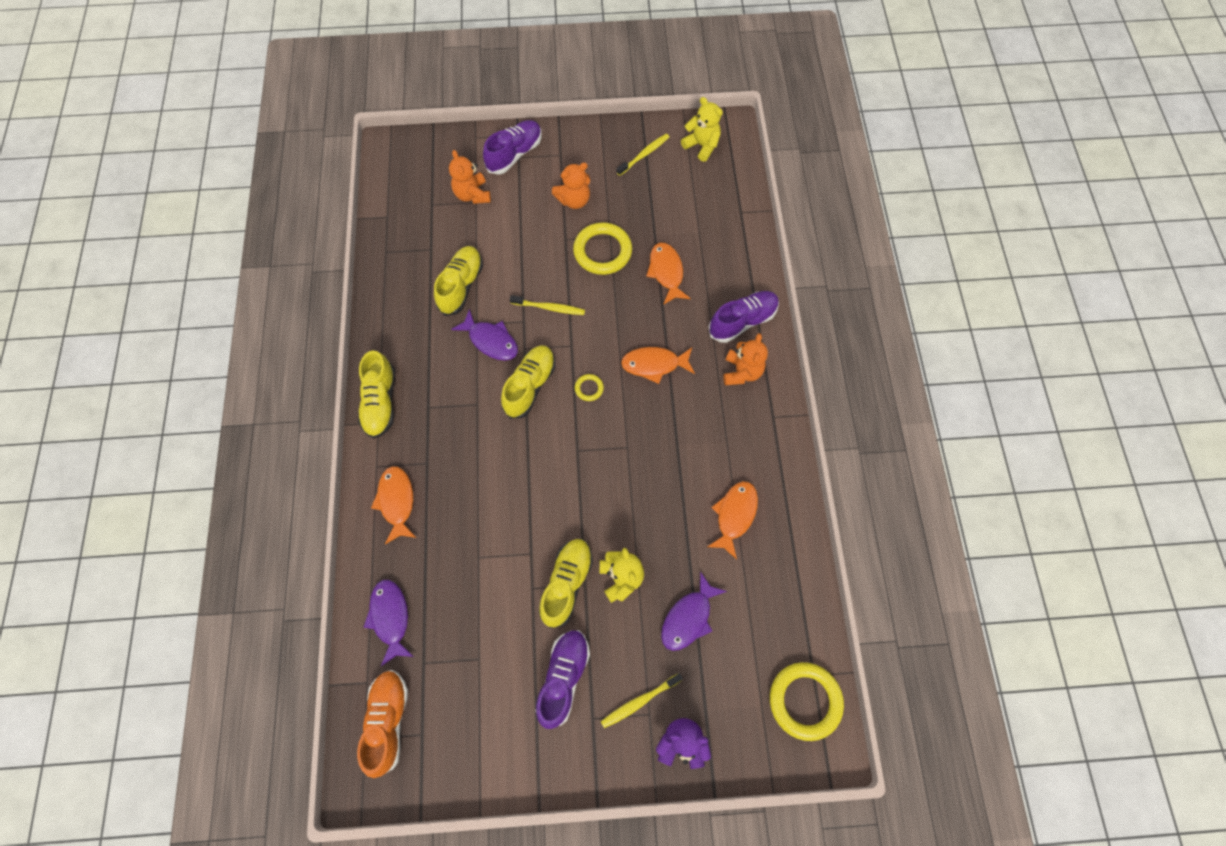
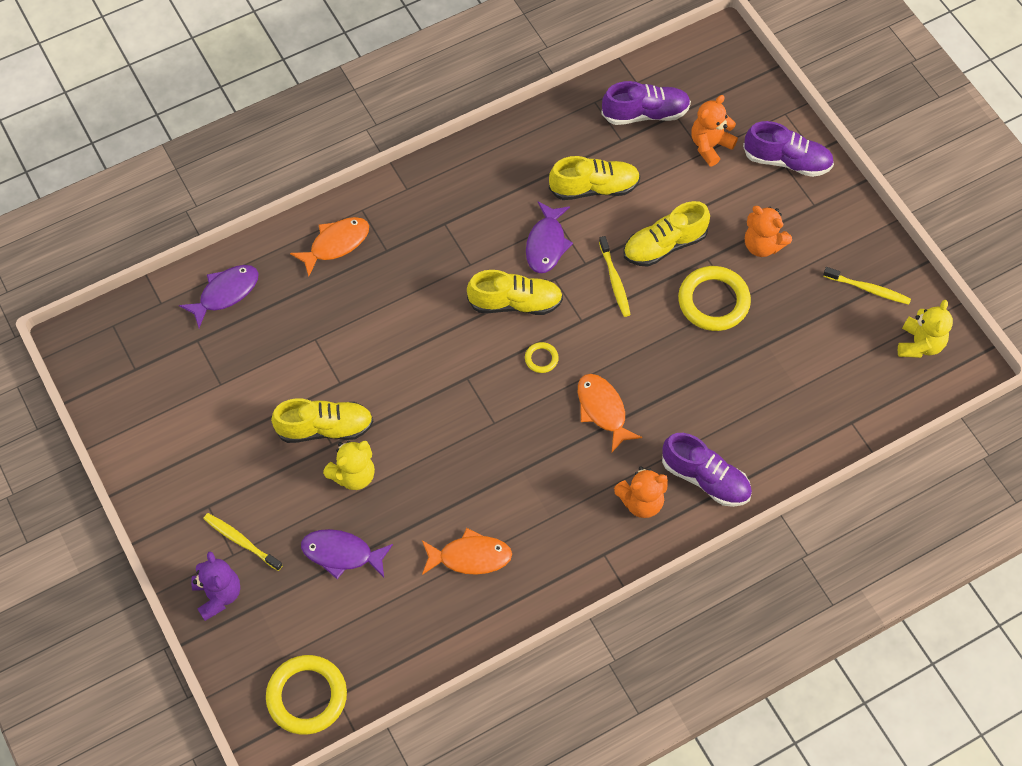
camera: 65 degrees right, 5 degrees down
orange shoe [357,670,408,778] -> none
yellow shoe [358,350,395,439] -> yellow shoe moved to [623,201,710,267]
purple shoe [535,630,590,729] -> purple shoe moved to [601,81,691,125]
orange fish [646,243,691,305] -> none

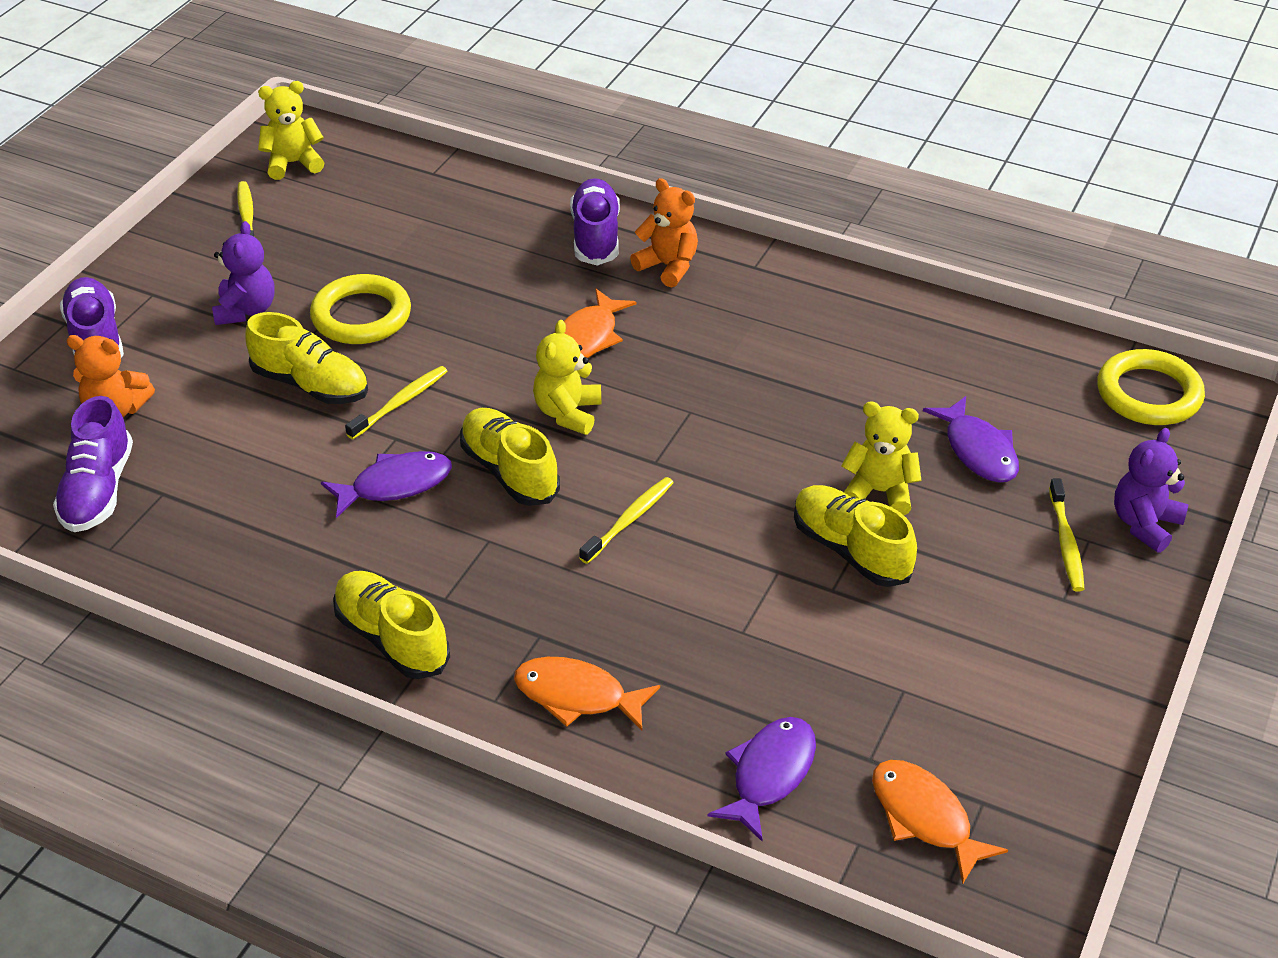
camera: 125 degrees left, 20 degrees down
purple fish [179,265,259,328] -> purple fish turned 105 degrees clockwise [707,717,816,841]
orange fish [422,528,512,575] -> orange fish moved to [872,760,1008,884]
yellow ring [525,342,559,373] -> yellow teddy bear [533,320,601,435]
yellow shoe [549,156,640,200] -> yellow shoe moved to [333,571,450,679]
purple shoe [601,81,691,125] -> purple shoe turned 135 degrees counterclockwise [53,396,133,532]
orange teddy bear [745,206,792,257] -> purple teddy bear [212,221,274,325]
none -> yellow toothbrush [579,477,674,564]

